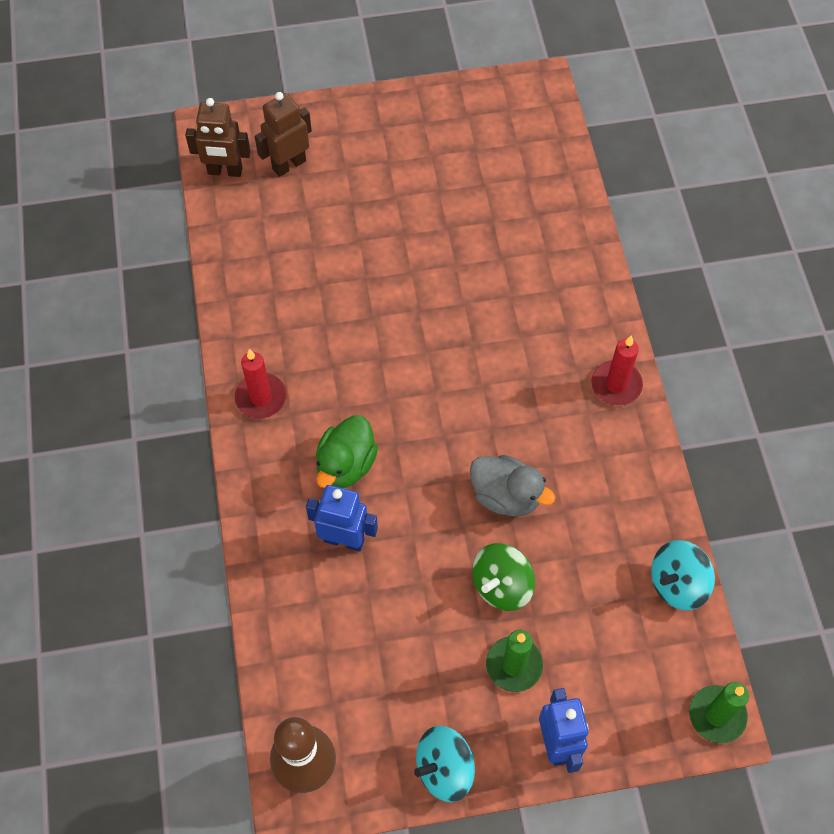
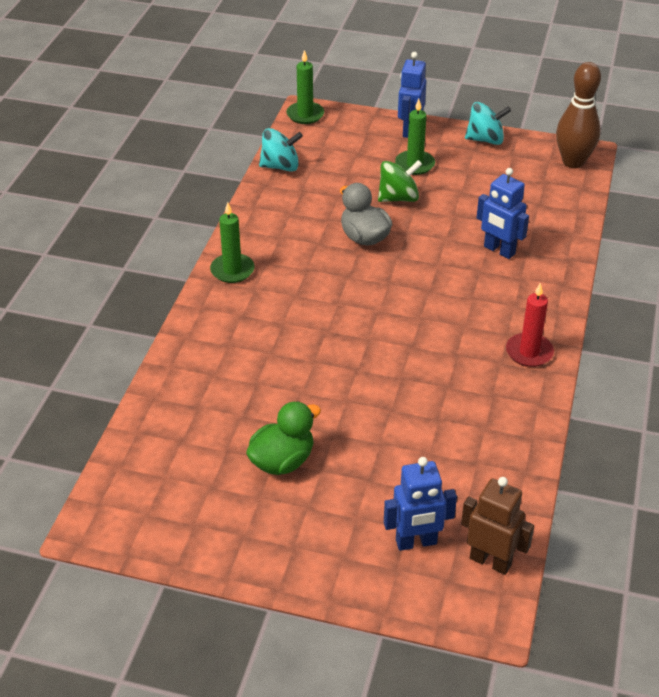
camera: 155 degrees left, 20 degrees down
brown robot [255,92,312,177] -> blue robot [384,457,457,551]
green duck [316,415,378,488] -> green duck moved to [246,401,321,475]
red candle [591,335,643,405] -> green candle [210,202,255,283]

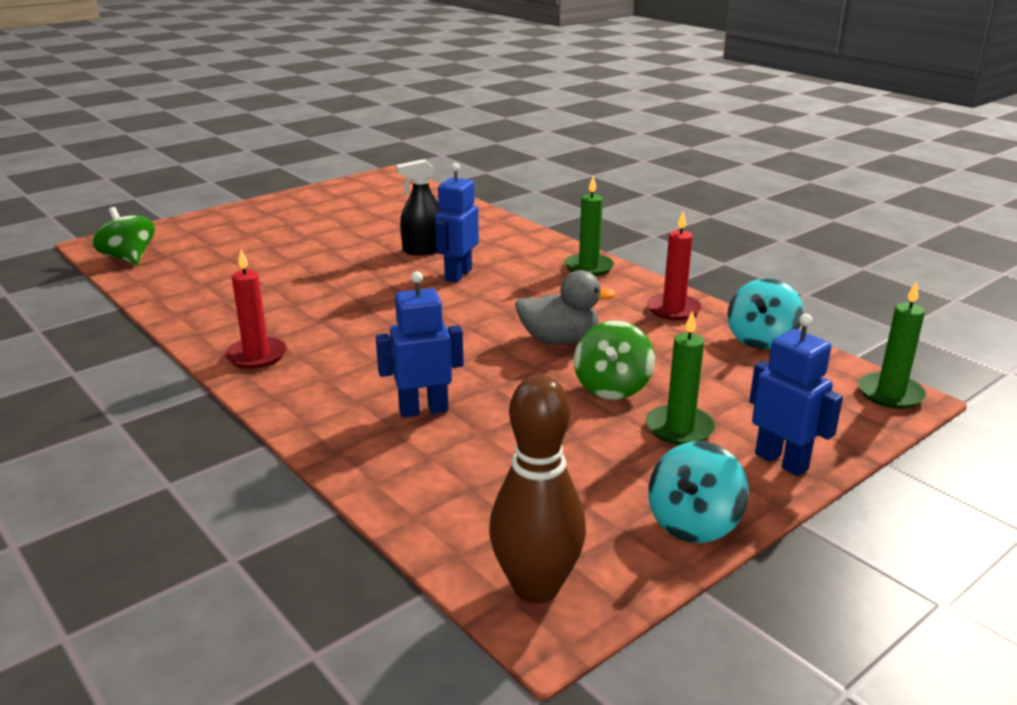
camera: 125 degrees right, 15 degrees down
green duck [246,401,321,475] -> none
blue robot [384,457,457,551] -> blue robot moved to [435,163,479,282]
brown robot [461,477,534,575] -> green spinning top [92,207,155,265]
none -> black spray bottle [396,159,441,255]
none -> red candle [647,211,702,320]

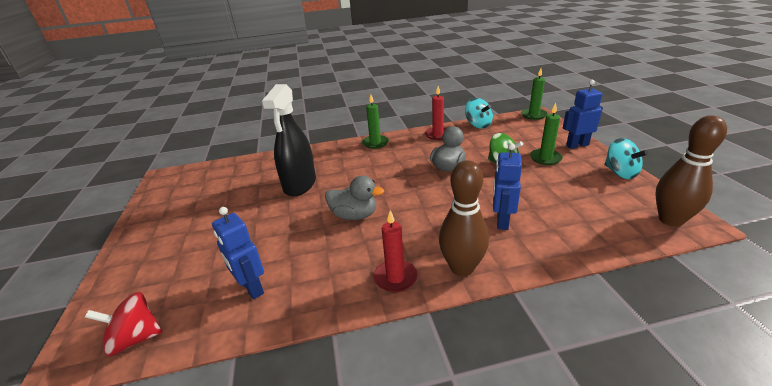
camera: 60 degrees left, 5 degrees up
green spinning top [92,207,155,265] -> red spinning top [85,292,162,356]
black spray bottle [396,159,441,255] -> black spray bottle [262,84,316,196], size x1.67
blue robot [435,163,479,282] -> blue robot moved to [212,207,264,299]
none -> grey duck [325,175,384,220]
none -> brown bowling pin [439,160,489,276]

